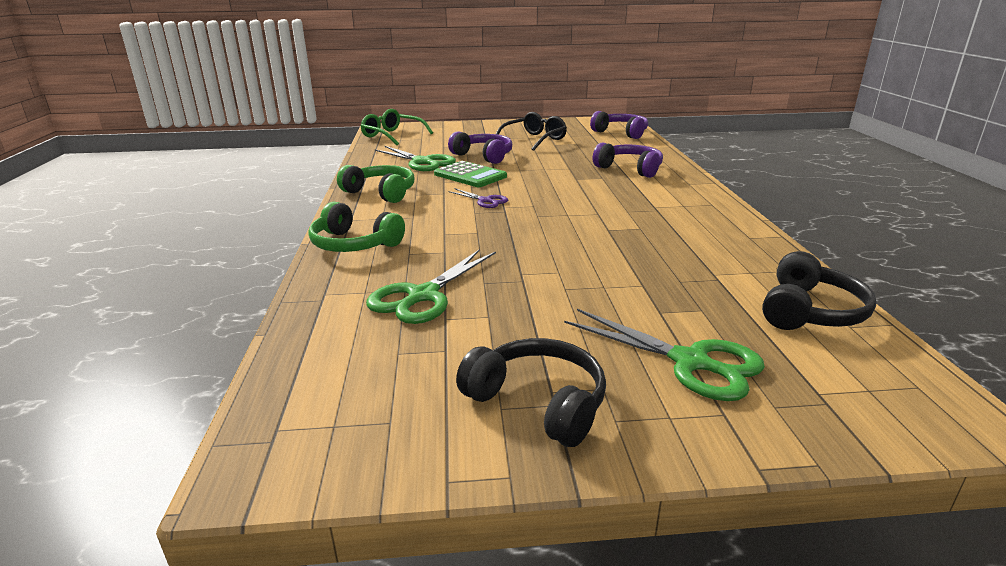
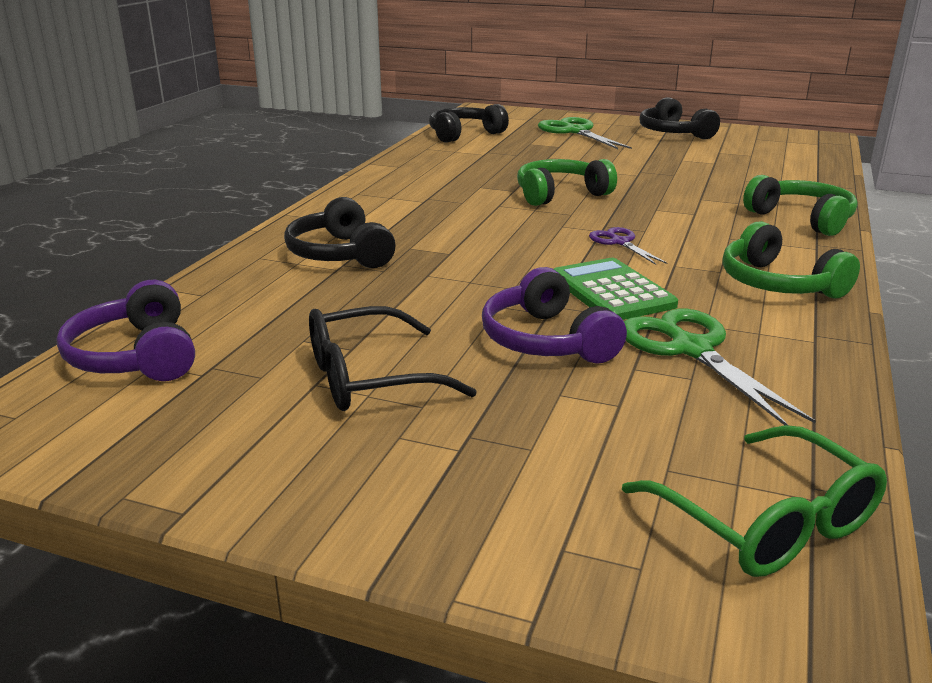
camera: 155 degrees left, 0 degrees up
green scissors [366,249,496,324] -> none
purple headphones [593,142,663,178] -> black headphones [284,197,395,268]
none -> green headphones [517,159,617,206]

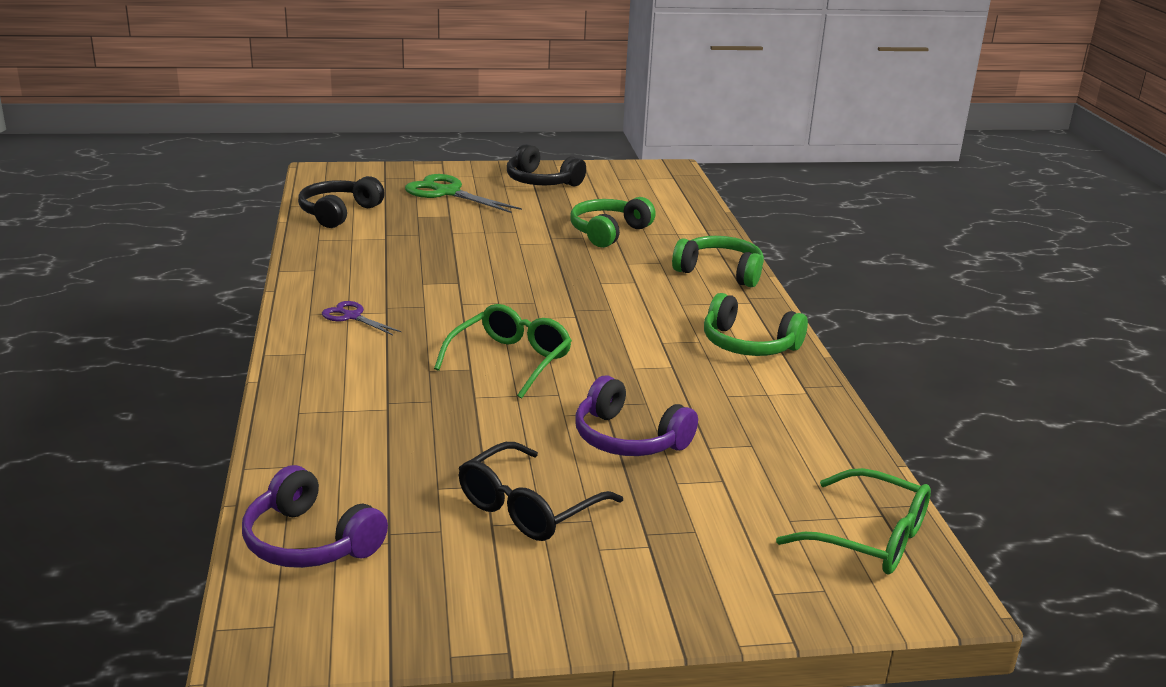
camera: 30 degrees left, 0 degrees up
black headphones [284,197,395,268] -> none
green headphones [517,159,617,206] -> green headphones moved to [570,197,656,248]
green calculator [554,258,678,320] -> none
purple scissors [589,227,667,265] -> purple scissors moved to [322,301,402,335]
green scissors [624,309,816,425] -> none
none -> green glasses [434,304,572,399]

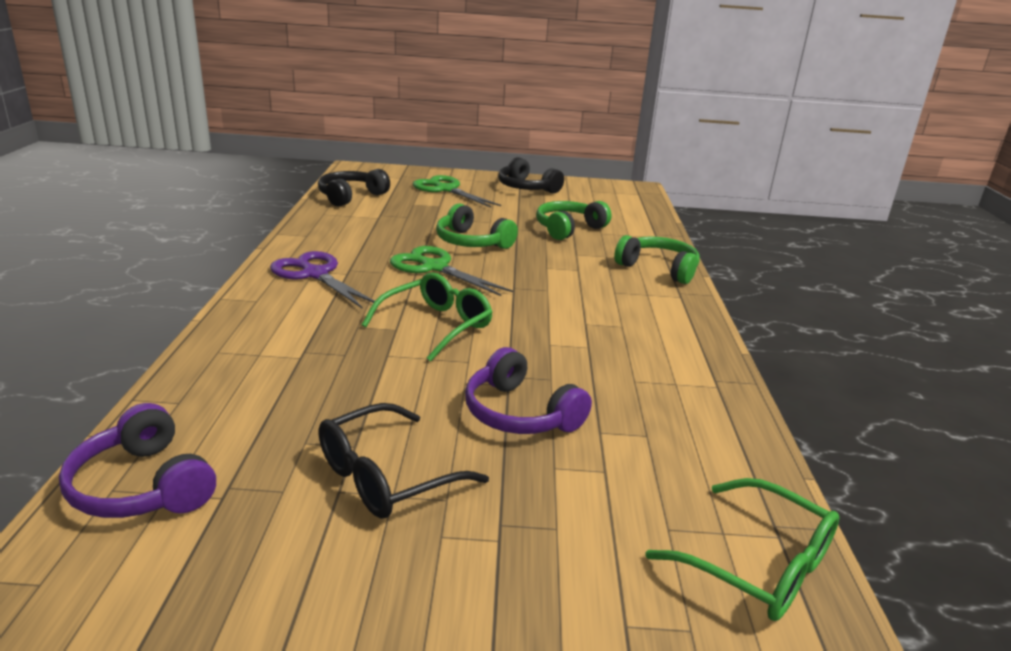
camera: 10 degrees right, 0 degrees up
purple scissors [322,301,402,335] -> purple scissors [270,251,375,308], size x1.77
green headphones [704,293,808,356] -> green headphones moved to [436,203,518,249]
none -> green scissors [390,246,513,296]

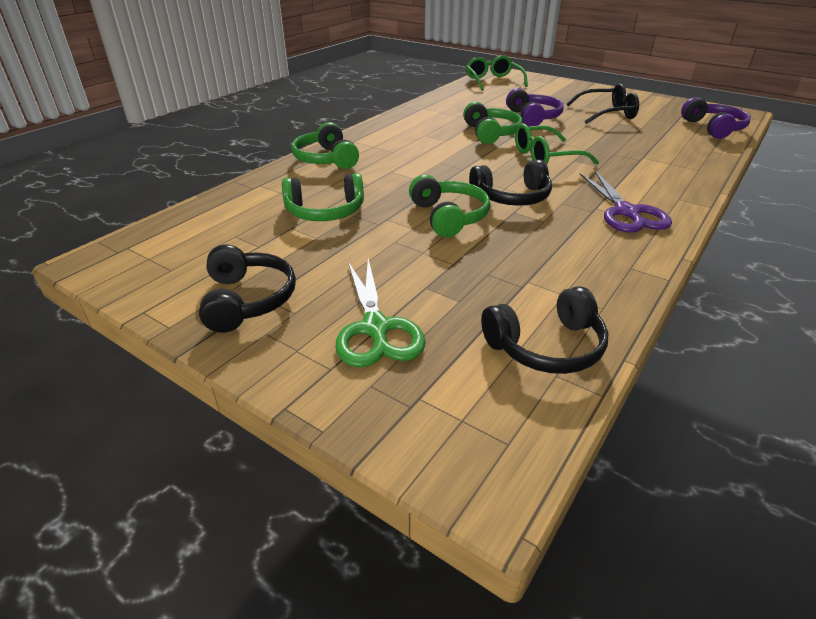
camera: 145 degrees left, 10 degrees up
green scissors [390,246,513,296] -> black headphones [469,160,552,206]
none -> green headphones [463,102,523,144]

